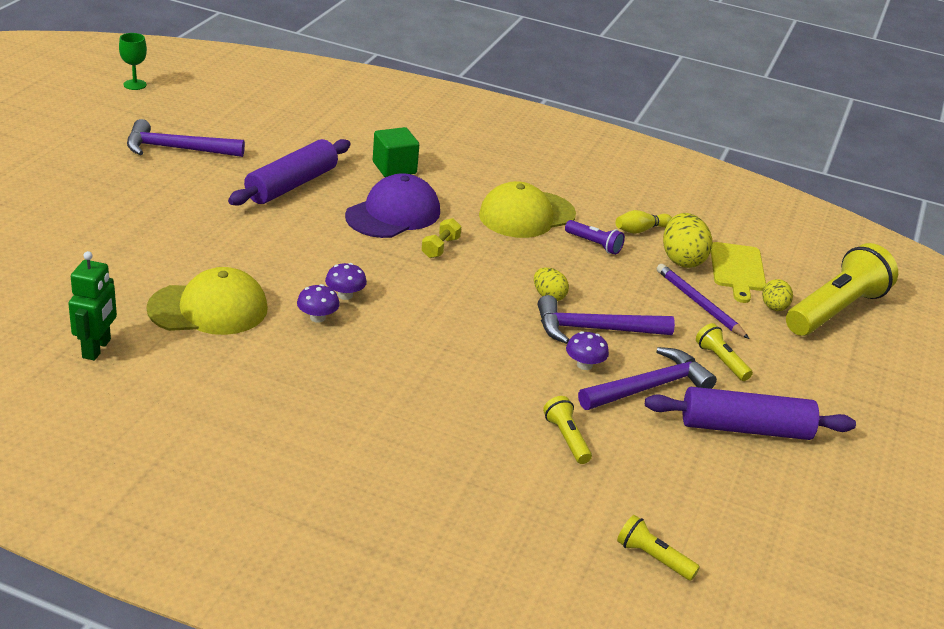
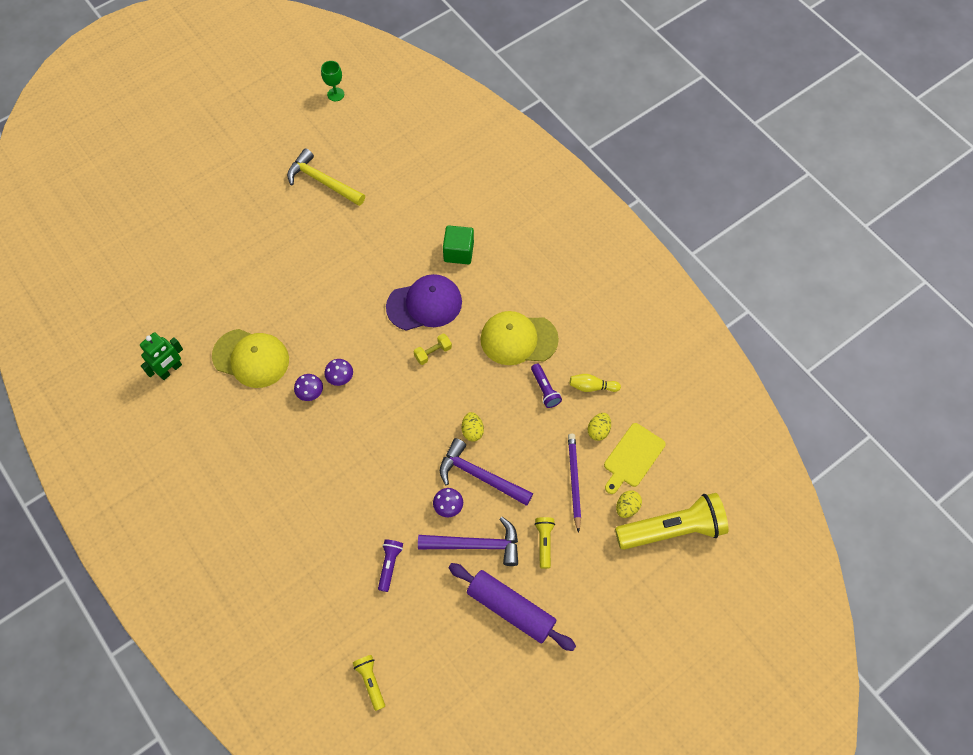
camera: 35 degrees right, 30 degrees up
purple hammer [127,119,245,157] -> yellow hammer [287,149,365,206]
purple rolling pin [228,139,351,206] -> none
yellow flashlight [543,396,592,464] -> purple flashlight [378,539,403,592]
yellow egg [663,213,712,268] -> yellow egg [588,413,611,441], size x0.60

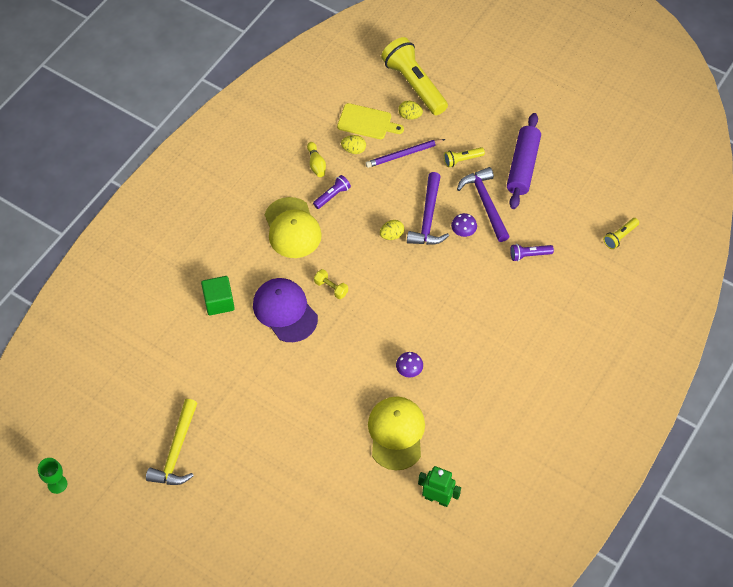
camera: 110 degrees left, 5 degrees down
purple mushroom [324,359,353,386] -> none

